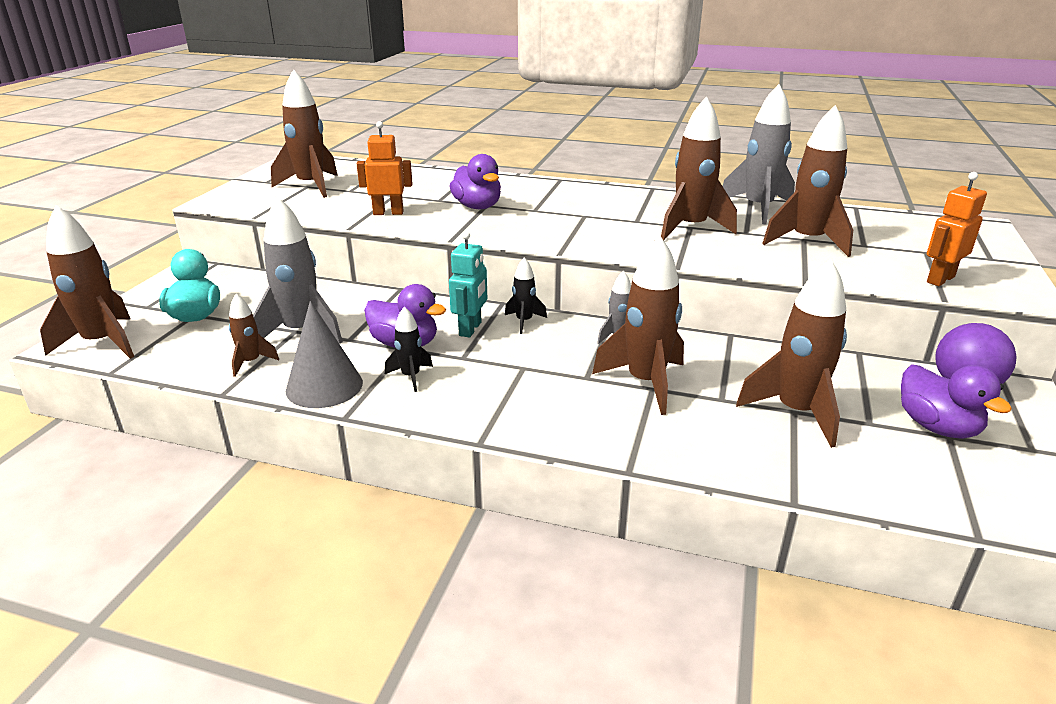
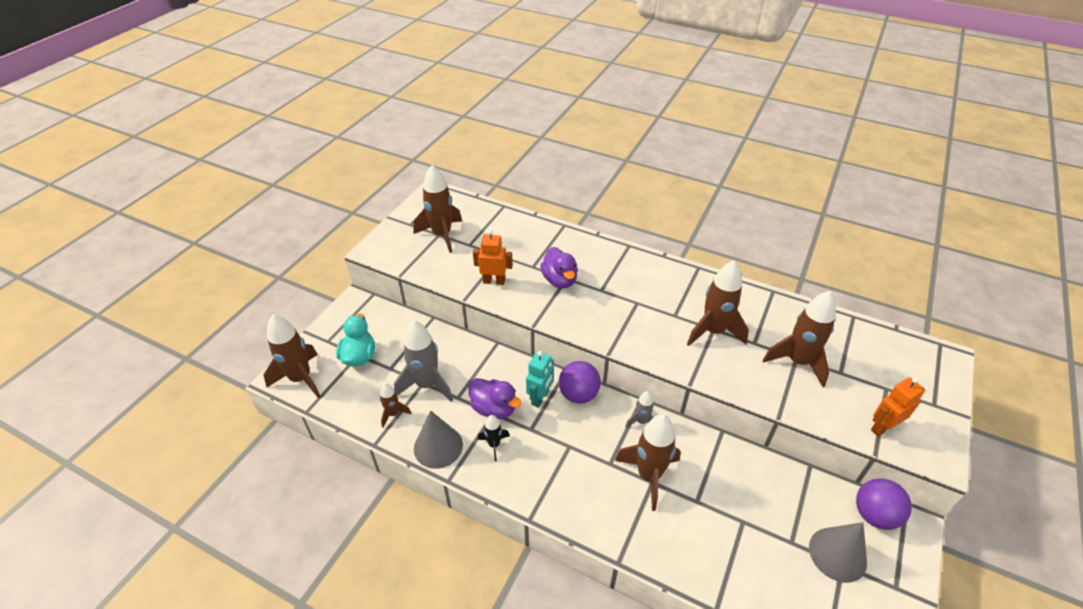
camera: 10 degrees right, 15 degrees up
black rocket [505,258,547,334] -> purple ball [559,361,601,404]
grey rocket [723,84,795,224] -> none
brown rocket [736,259,847,448] -> none
purple duck [901,364,1012,439] -> grey cone [809,522,867,583]

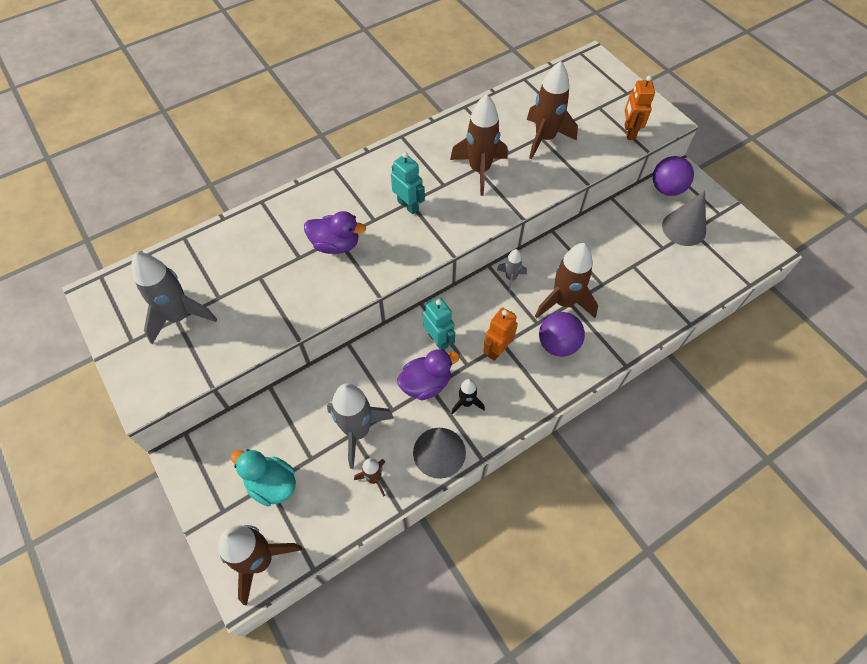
camera: 60 degrees left, 15 degrees up
brown rocket [413,165,462,253] -> grey rocket [131,253,217,344]
orange robot [473,230,513,285] -> orange robot moved to [483,308,518,361]
purple ball [559,361,601,404] -> purple ball moved to [539,312,585,357]
none -> turquoise robot [391,152,425,214]

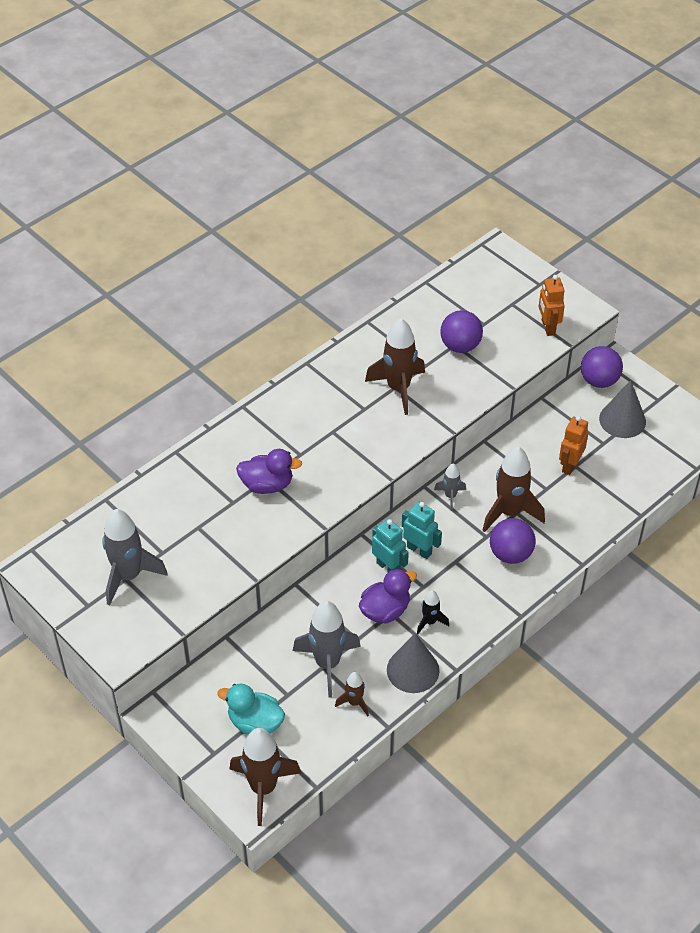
camera: 10 degrees left, 10 degrees down
turquoise robot [391,152,425,214] -> turquoise robot moved to [402,502,442,559]
orange robot [483,308,518,361] -> orange robot moved to [559,416,589,475]
brown rocket [527,61,578,160] -> purple ball [440,310,483,353]

